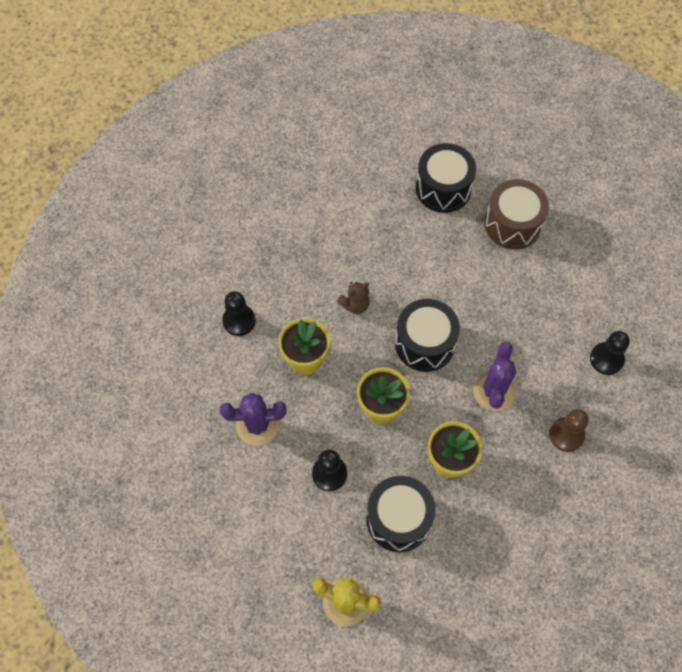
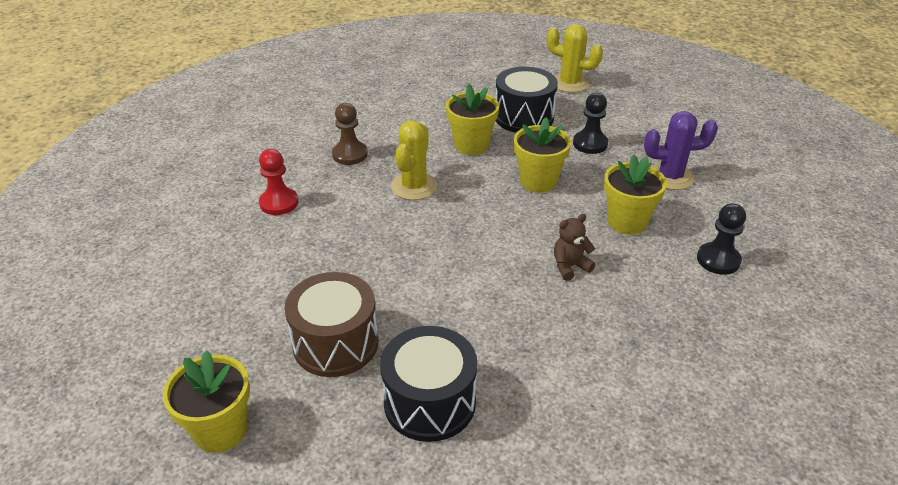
camera: 175 degrees left, 25 degrees down
black drum [395,299,460,372] -> none
purple cactus [473,342,516,411] -> yellow cactus [391,120,437,200]
black pawn [590,331,630,375] -> red pawn [259,149,298,215]
none -> yellow flower pot [163,350,250,453]

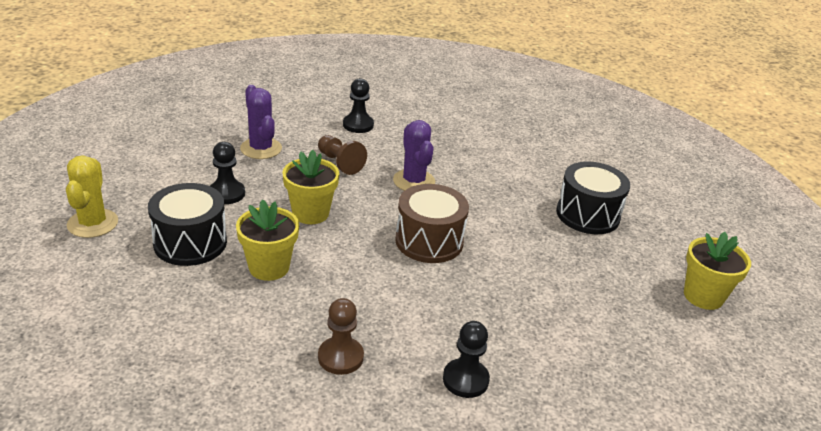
camera: 120 degrees left, 5 degrees down
red pawn [259,149,298,215] -> black pawn [443,321,490,398]
brown drum [284,272,378,377] -> brown drum moved to [395,184,469,263]
yellow cactus [391,120,437,200] -> none
brown teddy bear [554,214,596,281] -> purple cactus [393,120,435,191]
yellow flower pot [604,155,667,235] -> brown pawn [318,135,367,175]

